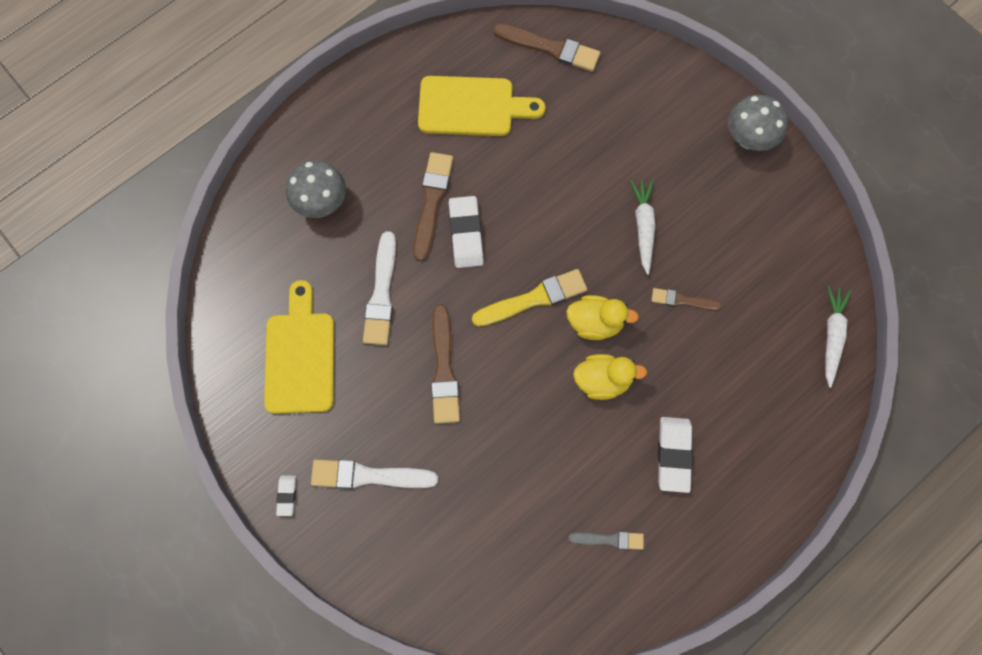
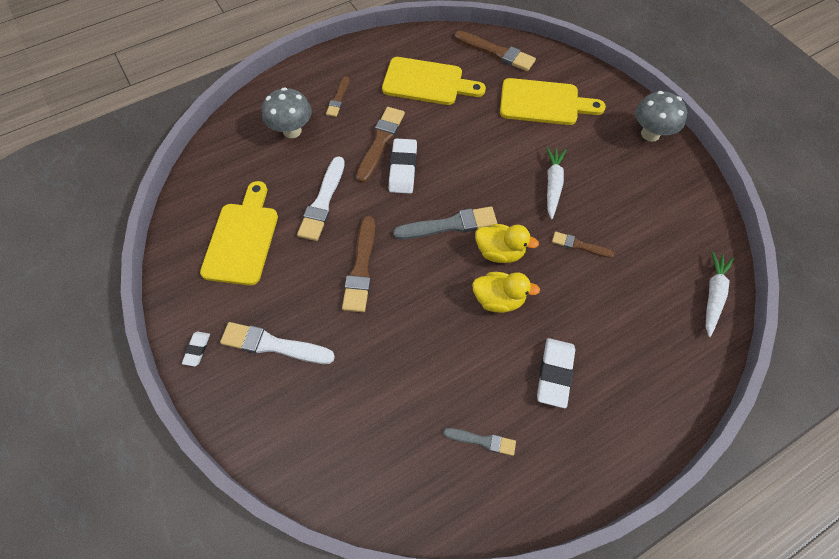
camera: 10 degrees right, 10 degrees down
yellow brush [472,269,588,327] -> grey brush [393,207,497,240]
none -> brown brush [326,76,349,117]
none -> yellow cutting board [500,78,606,125]

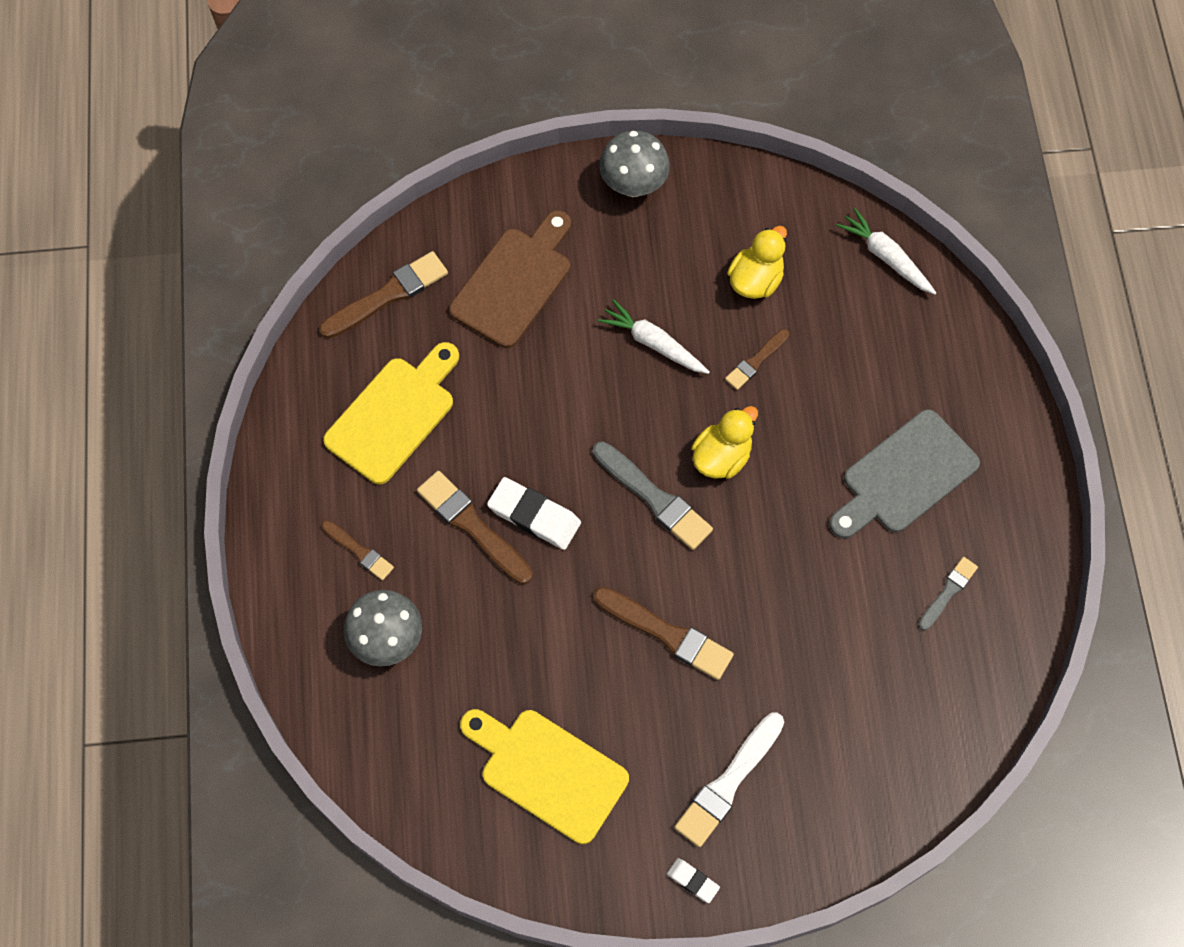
camera: 65 degrees left, 5 degrees up
white brush [297,156,345,241] -> none
grey brush [393,207,497,240] -> grey brush turned 120 degrees clockwise [593,441,713,550]
yellow duck [472,272,540,313] -> yellow duck moved to [727,226,787,299]
yellow cutting board [500,78,606,125] -> brown cutting board [449,210,571,348]
white eraser [537,338,575,408] -> grey cutting board [829,409,980,538]

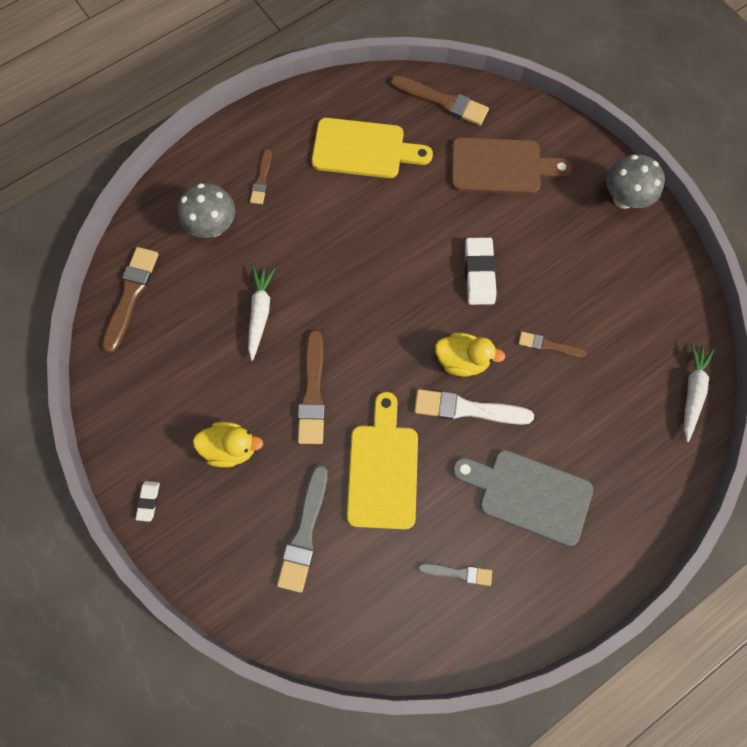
camera: 60 degrees right, 5 degrees up
brown brush [417,471,533,584] -> brown brush moved to [102,247,159,353]
yellow cutting board [460,709,629,844] -> yellow cutting board moved to [347,392,418,529]
white eraser [487,477,581,550] -> white eraser moved to [465,237,497,305]
grey brush [593,441,713,550] -> grey brush moved to [277,465,328,593]
white carrot [598,299,710,374] -> white carrot moved to [248,267,275,361]
white brush [674,713,784,847] -> white brush moved to [414,389,534,425]
yellow duck [727,226,787,299] -> yellow duck moved to [193,422,263,467]

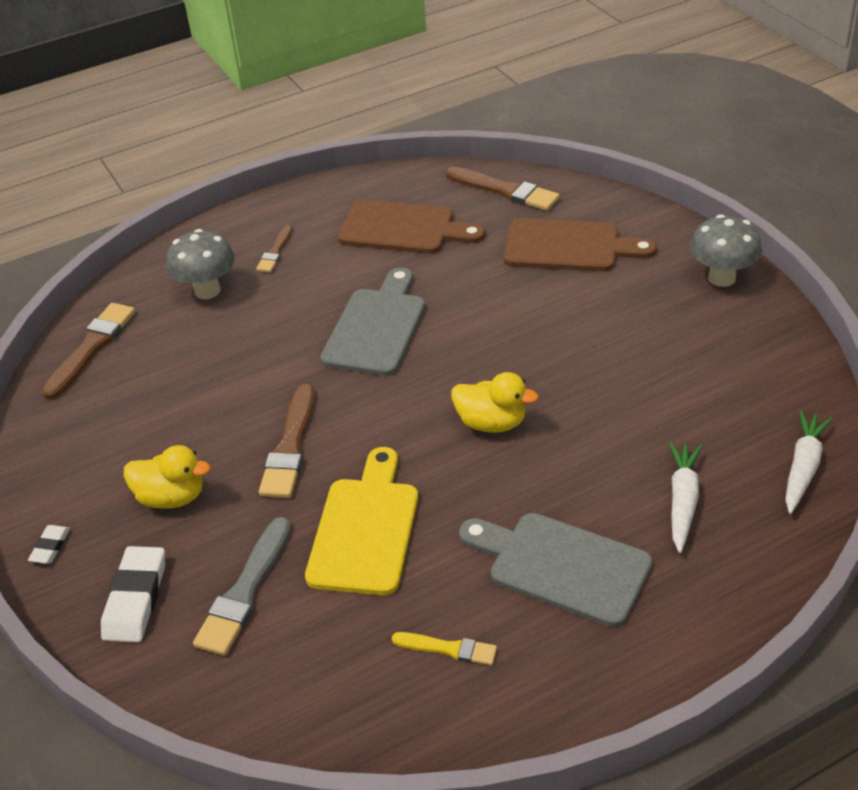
camera: 10 degrees right, 30 degrees down
white carrot [248,267,275,361] -> white carrot moved to [669,442,702,553]
yellow cutting board [312,118,433,178] -> brown cutting board [337,200,485,254]
white brush [414,389,534,425] -> none
grey brush [418,563,492,586] -> yellow brush [392,632,497,665]
white eraser [465,237,497,305] -> white eraser moved to [101,546,165,642]
brown brush [518,332,586,358] -> none
none -> grey cutting board [321,267,425,376]

